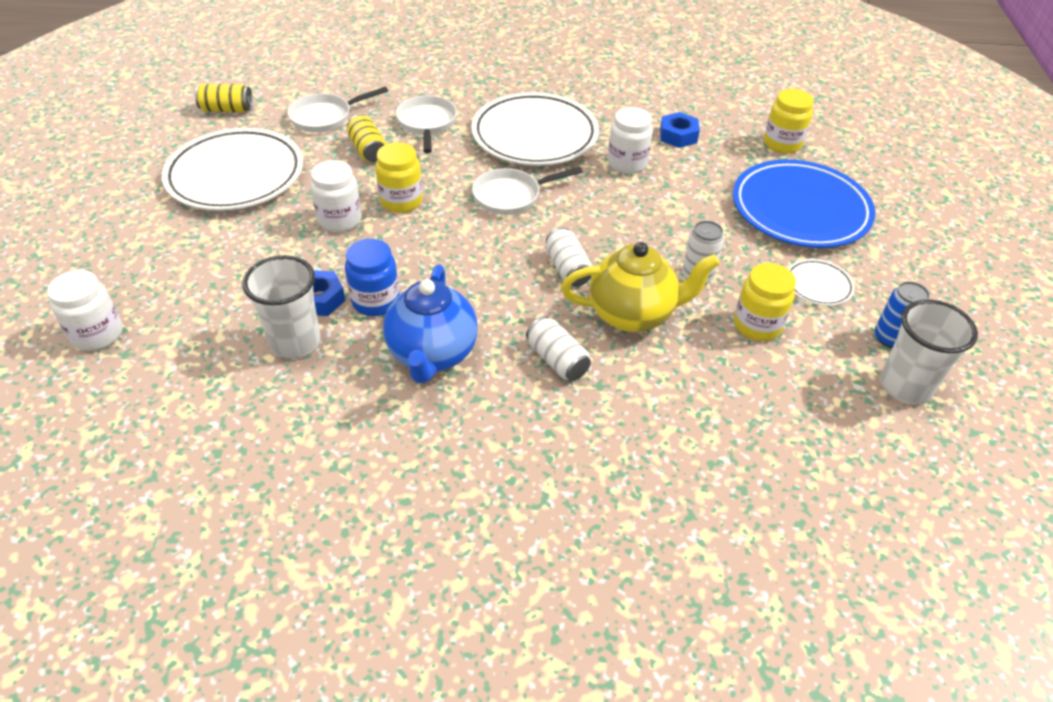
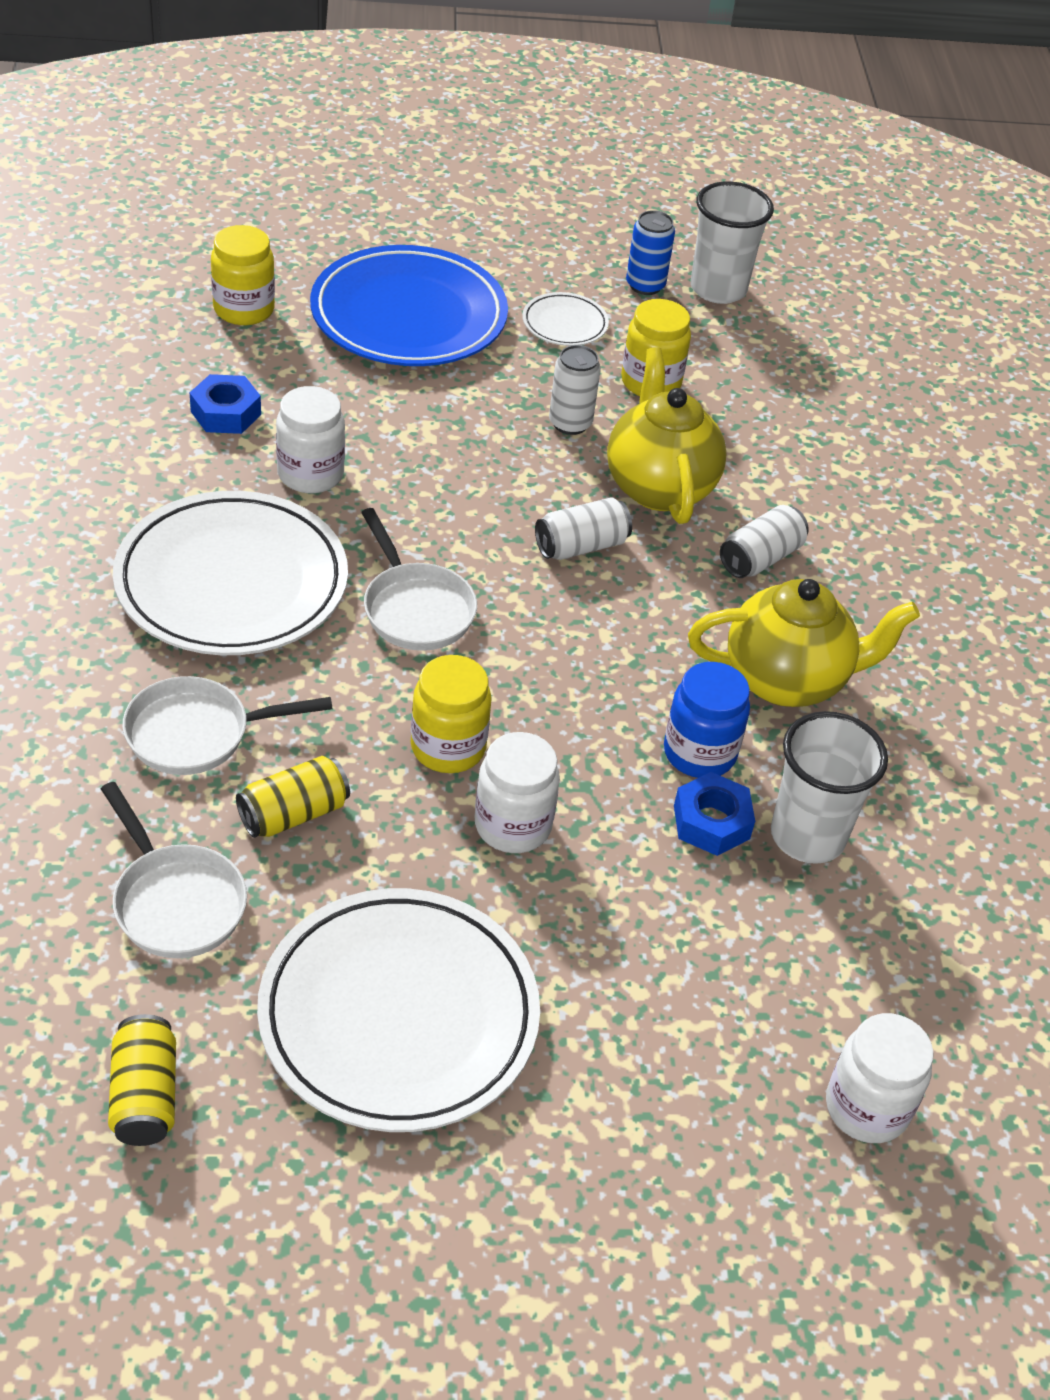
camera: 100 degrees left, 0 degrees up
blue teapot [383,264,478,383] -> yellow teapot [688,579,920,707]

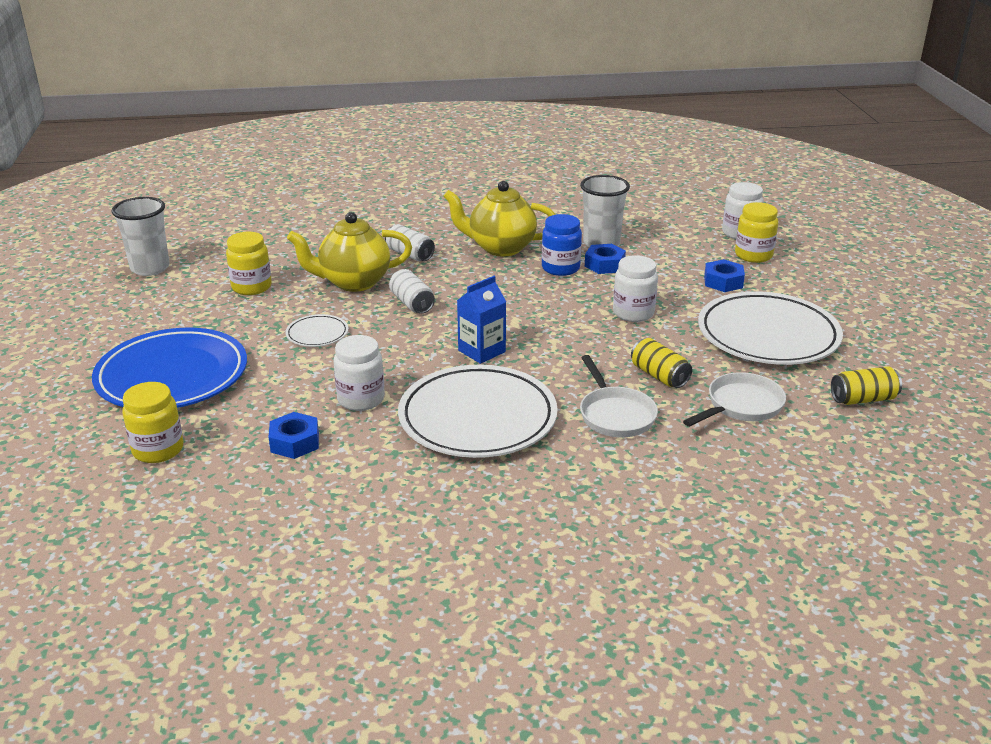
camera: 90 degrees left, 15 degrees down
white pan [361,508,477,651] -> blue carton [457,276,506,364]
yellow jar [411,655,492,773] -> yellow jar moved to [735,202,778,263]
white plate [522,292,609,346] -> white plate moved to [285,314,348,347]
white can [549,345,601,435] -> none
blue can [626,210,675,295] -> none
yellow teapot [688,579,920,707] -> yellow teapot turned 75 degrees counterclockwise [443,181,556,256]
none -> blue nut [704,259,745,292]

